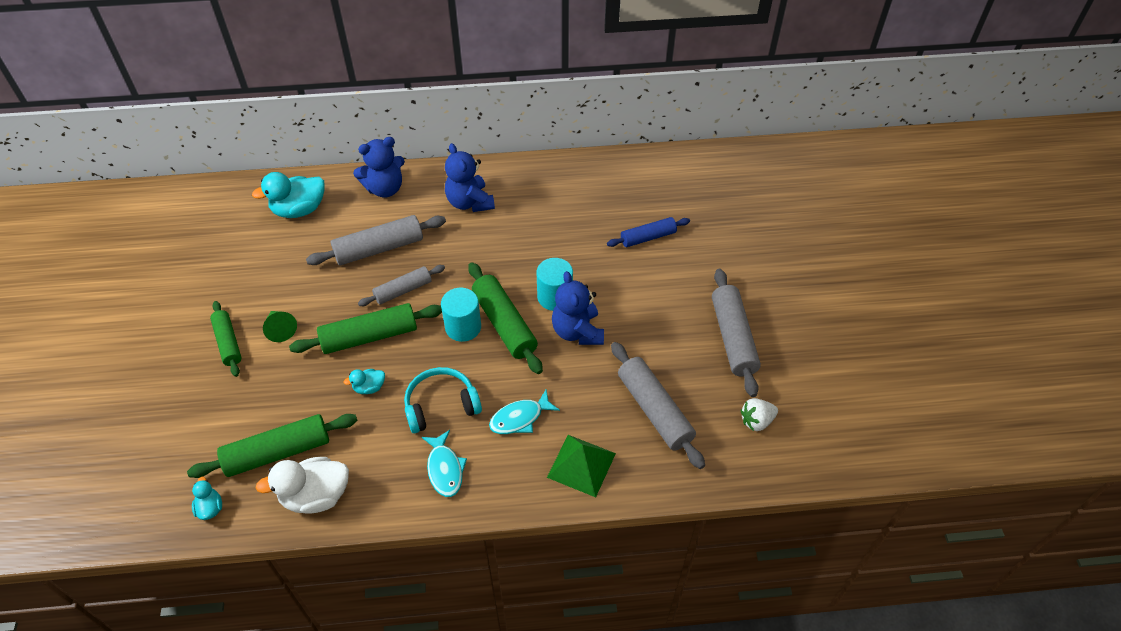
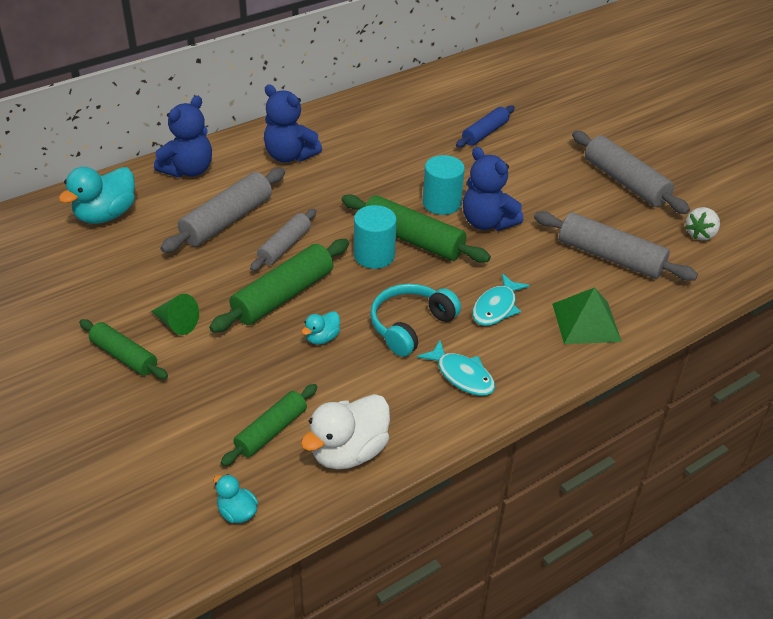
camera: 30 degrees left, 10 degrees down
green rolling pin [187,414,357,478] -> green rolling pin [220,384,317,466], size x0.64

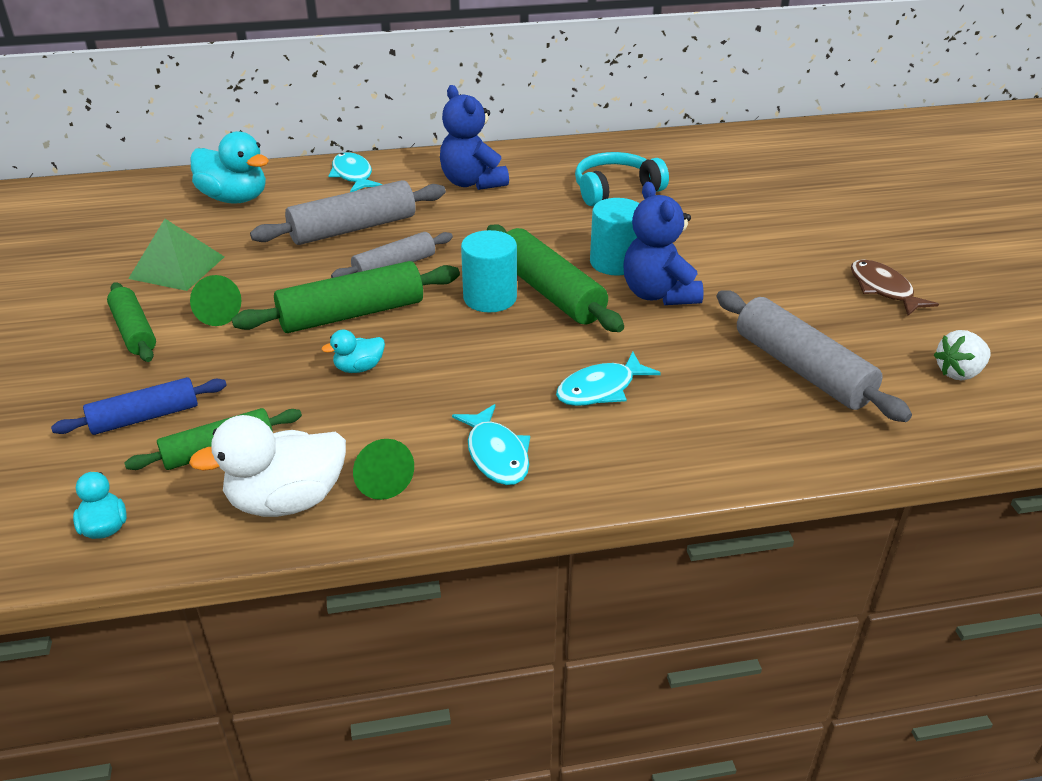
camera: 25 degrees right, 5 degrees down
turquoise duck [59,167,135,224] -> turquoise duck turned 120 degrees counterclockwise [190,131,269,204]
blue teddy bear [154,96,212,177] -> turquoise fish [328,152,382,192]
turquoise headphones [370,284,461,357] -> turquoise headphones moved to [575,152,669,206]
blue rolling pin [456,105,515,148] -> blue rolling pin moved to [51,377,227,435]
green pyramid [552,287,622,344] -> green pyramid moved to [128,219,224,291]
grey rolling pin [572,131,690,214] -> brown fish [851,259,939,316]
none -> green cone [353,439,414,500]

